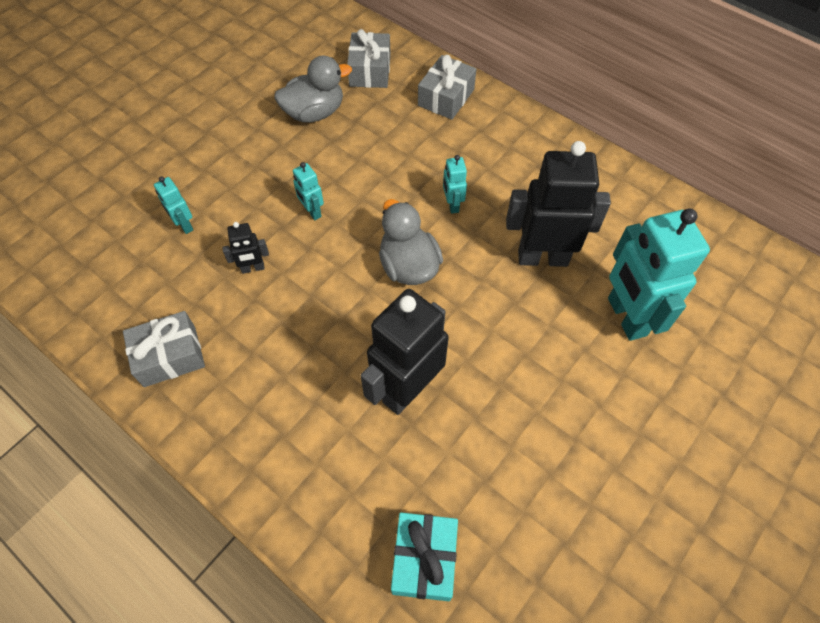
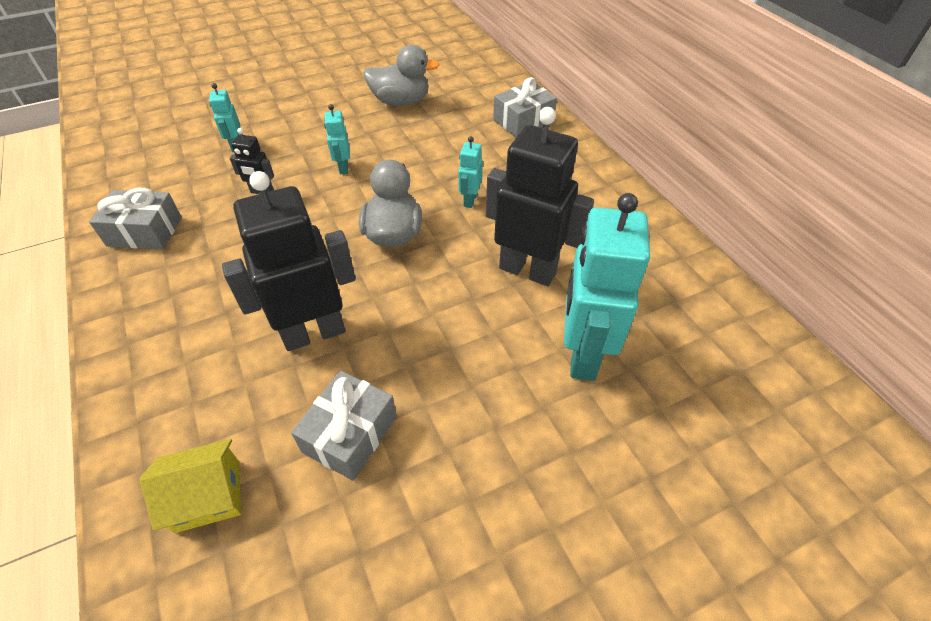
camera: 25 degrees right, 10 degrees down
grey gift [347,29,391,88] -> grey gift moved to [291,370,397,481]
turquoise gift [391,513,458,601] -> yellow house [140,439,241,533]

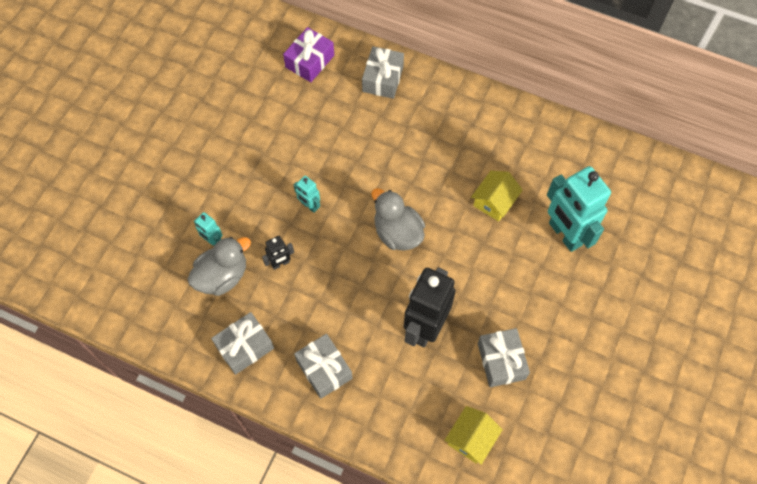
camera: 40 degrees left, 15 degrees up
grey duck [363,45,440,106] -> grey duck moved to [187,237,251,296]
turquoise robot [458,136,483,208] -> none
black robot [486,107,594,286] -> yellow house [471,171,523,221]
none -> purple gift [283,27,334,82]
none -> grey gift [294,334,353,399]

